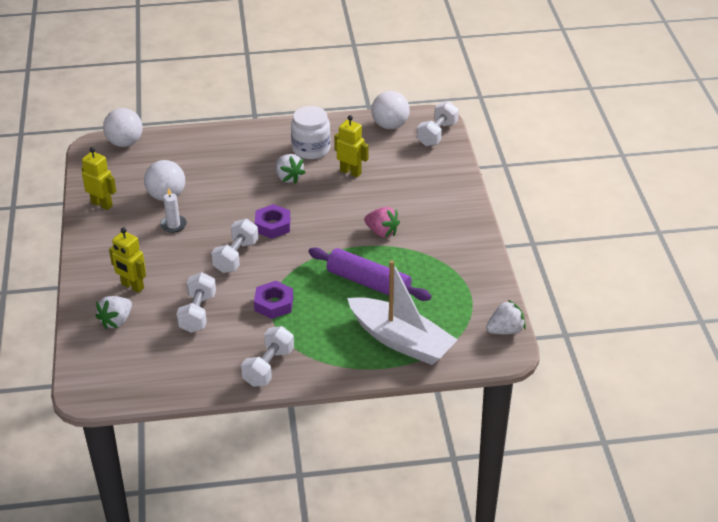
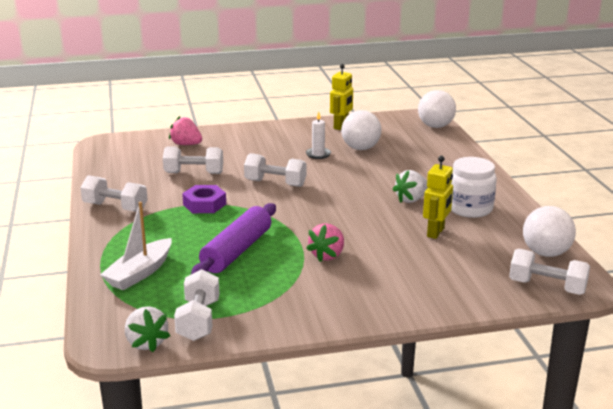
camera: 85 degrees right, 15 degrees down
white strawberry [95,296,132,330] -> pink strawberry [169,116,202,145]
yellow robot [109,228,146,293] -> none
purple nut [255,204,291,239] -> none
white boat [347,260,458,365] -> white boat [100,202,172,290], size x0.66
none -> white dumbbell [174,269,220,341]

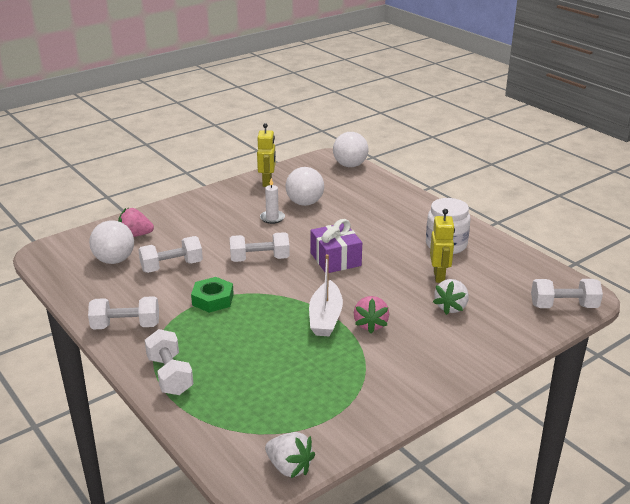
camera: 25 degrees left, 5 degrees up
white boat [100,202,172,290] -> white boat moved to [309,254,343,336]
white dumbbell [174,269,220,341] -> white dumbbell moved to [145,329,193,395]
purple nut [182,185,226,213] -> green nut [191,277,234,313]
purple rolling pin [191,203,276,274] -> none
white strawberry [392,170,428,203] -> white strawberry moved to [433,279,469,315]
white ball [523,206,576,257] -> white ball moved to [89,220,134,264]
none -> purple gift [310,219,362,273]

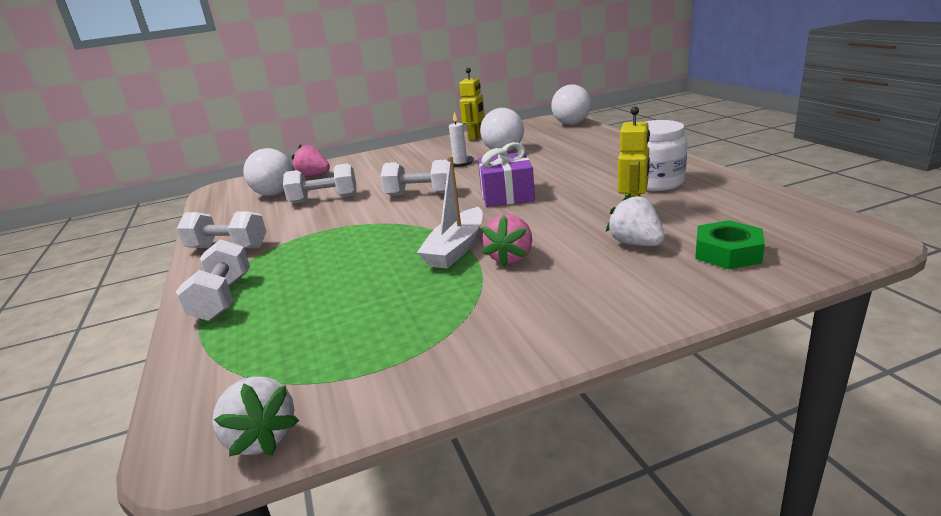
camera: 20 degrees right, 5 degrees down
green nut [191,277,234,313] -> green nut moved to [695,220,765,269]
white strawberry [433,279,469,315] -> white strawberry turned 105 degrees clockwise [606,193,665,246]
white dumbbell [531,279,603,308] -> none

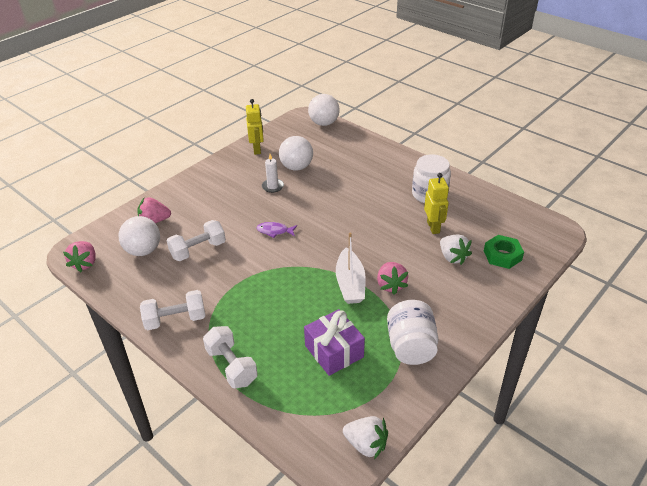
camera: 30 degrees left, 15 degrees up
white dumbbell [380,160,449,196] -> purple fish [256,222,297,238]
purple gift [478,142,535,207] -> purple gift moved to [304,309,365,376]
white strawberry [606,193,665,246] -> white strawberry turned 150 degrees counterclockwise [440,235,472,265]
none -> pink strawberry [63,241,96,272]
none -> white jar [387,300,439,365]

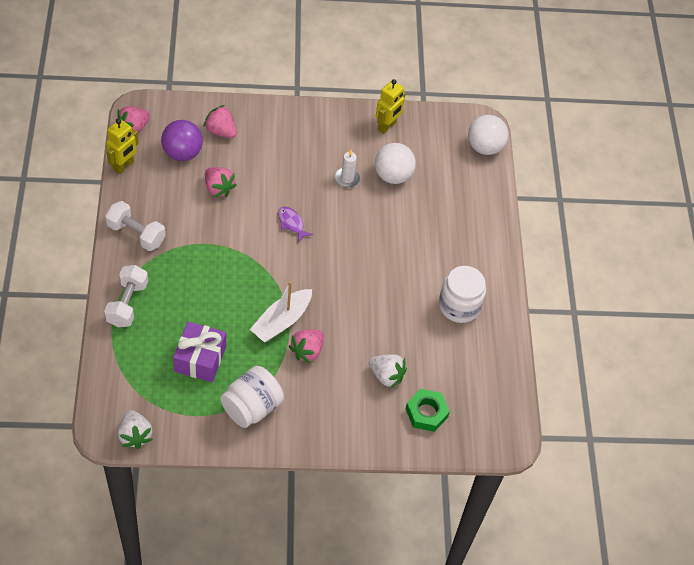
camera: 40 degrees right, 15 degrees up
white ball [119,216,160,256] -> purple ball [161,120,203,161]
white dumbbell [166,220,226,261] -> pink strawberry [205,167,236,198]
yellow robot [424,173,449,234] -> yellow robot moved to [106,119,139,174]
white strawberry [440,235,472,265] -> white strawberry turned 75 degrees counterclockwise [369,354,407,388]

